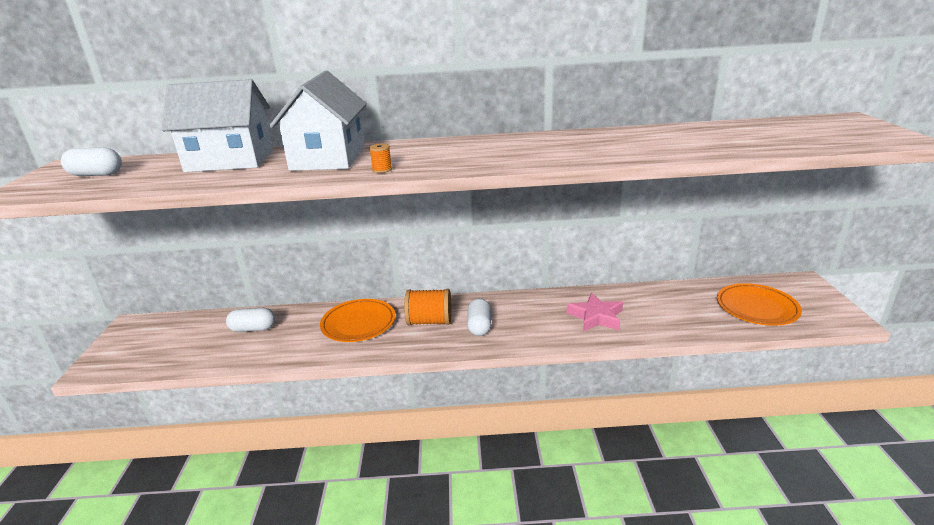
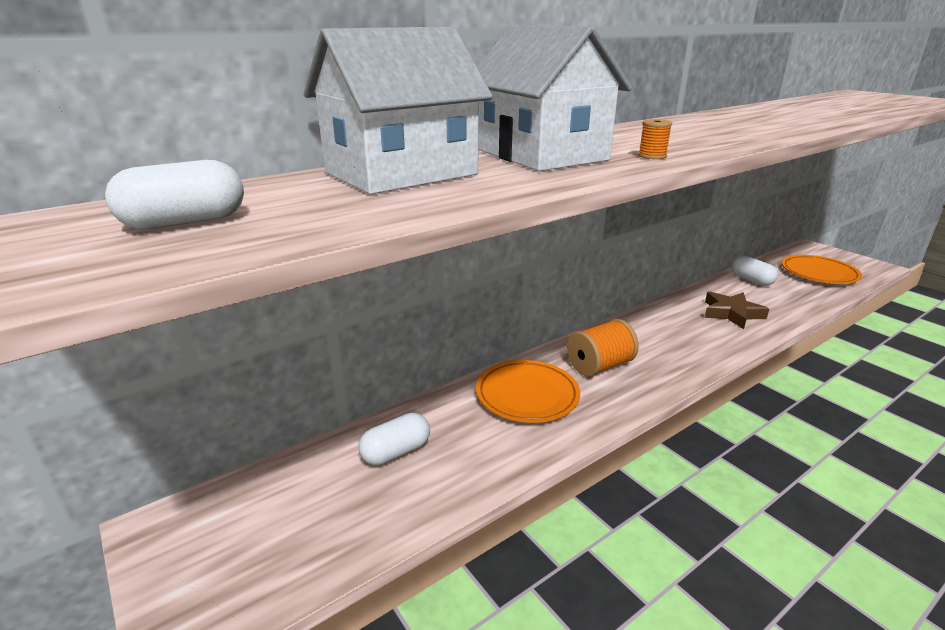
camera: 35 degrees left, 0 degrees up
white capsule [467,298,491,336] -> white capsule moved to [732,256,778,286]
pink star [567,293,623,332] -> brown star [705,292,769,329]

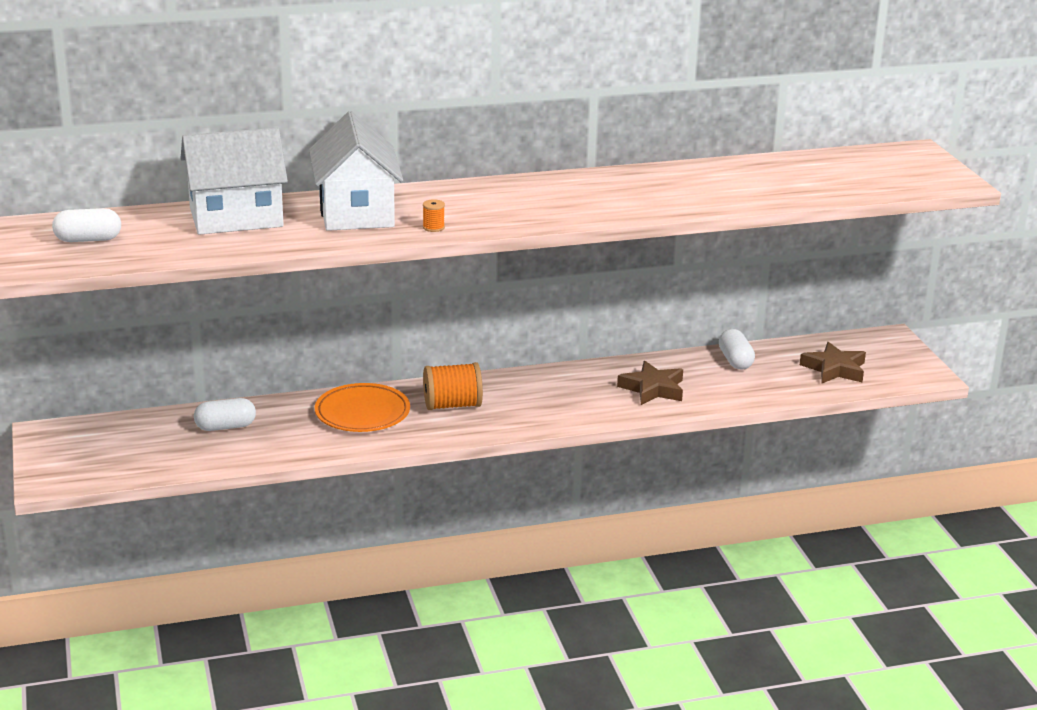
camera: 20 degrees right, 0 degrees up
orange plate [782,255,862,284] -> brown star [800,342,866,383]

